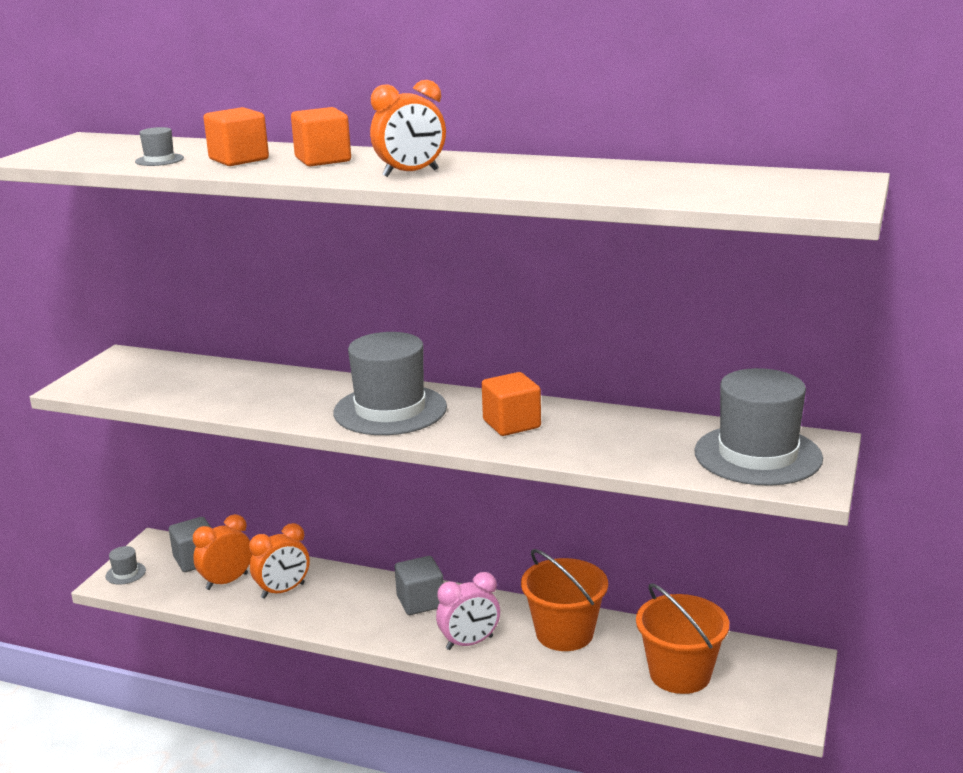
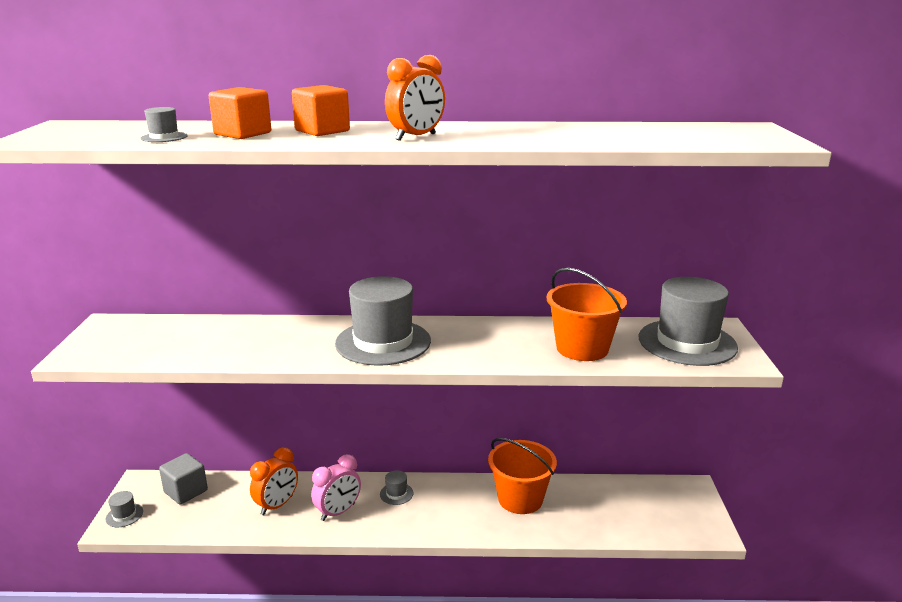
camera: 20 degrees left, 0 degrees up
orange clock [193,514,252,590] -> none
grey cube [395,556,444,615] -> grey hat [380,470,413,505]
pink clock [436,572,500,650] -> pink clock moved to [311,454,361,521]
orange cube [482,372,541,436] -> none
orange bucket [636,583,729,694] -> orange bucket moved to [547,268,627,361]

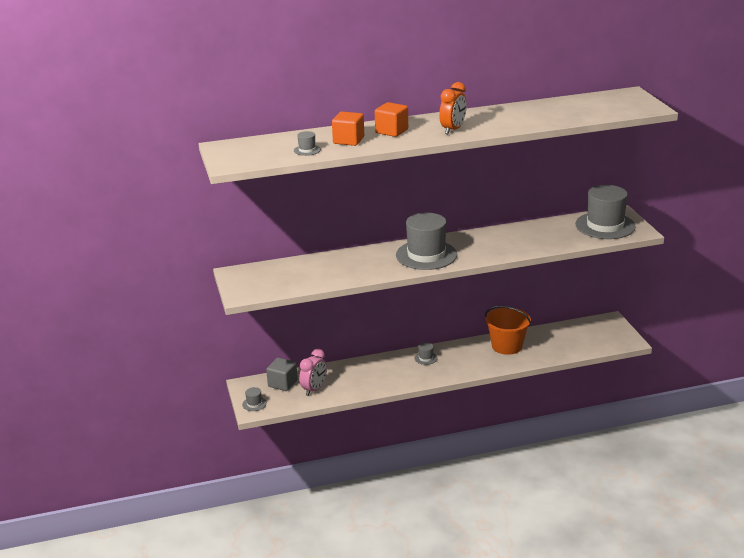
camera: 15 degrees left, 5 degrees up
orange clock [250,447,298,515] -> none
pink clock [311,454,361,521] -> pink clock moved to [299,349,327,396]
orange bucket [547,268,627,361] -> none

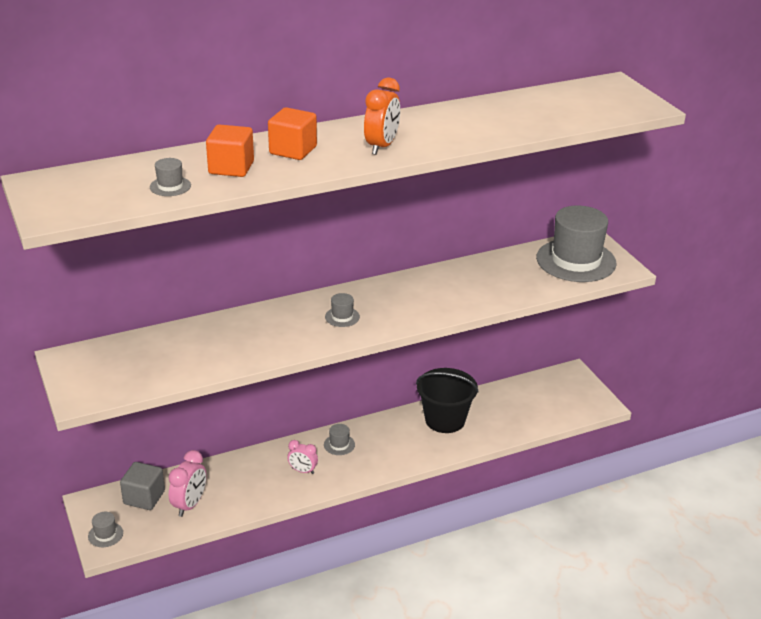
camera: 10 degrees left, 5 degrees up
grey hat [396,213,457,270] -> grey hat [325,293,360,327], size x0.40
orange bucket [485,306,531,355] -> black bucket [416,368,479,433]
none -> pink clock [287,440,318,474]

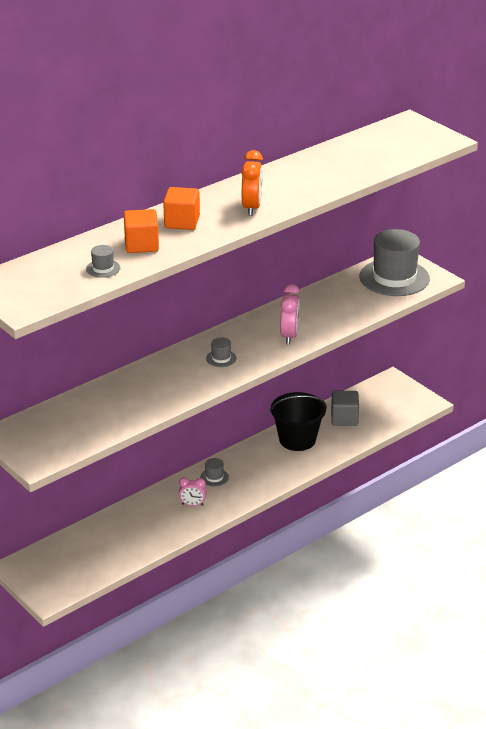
camera: 15 degrees left, 0 degrees up
grey hat [88,512,123,547] -> none
grey cube [120,462,165,510] -> grey cube moved to [331,390,359,426]
pink clock [168,450,206,517] -> pink clock moved to [280,284,300,344]

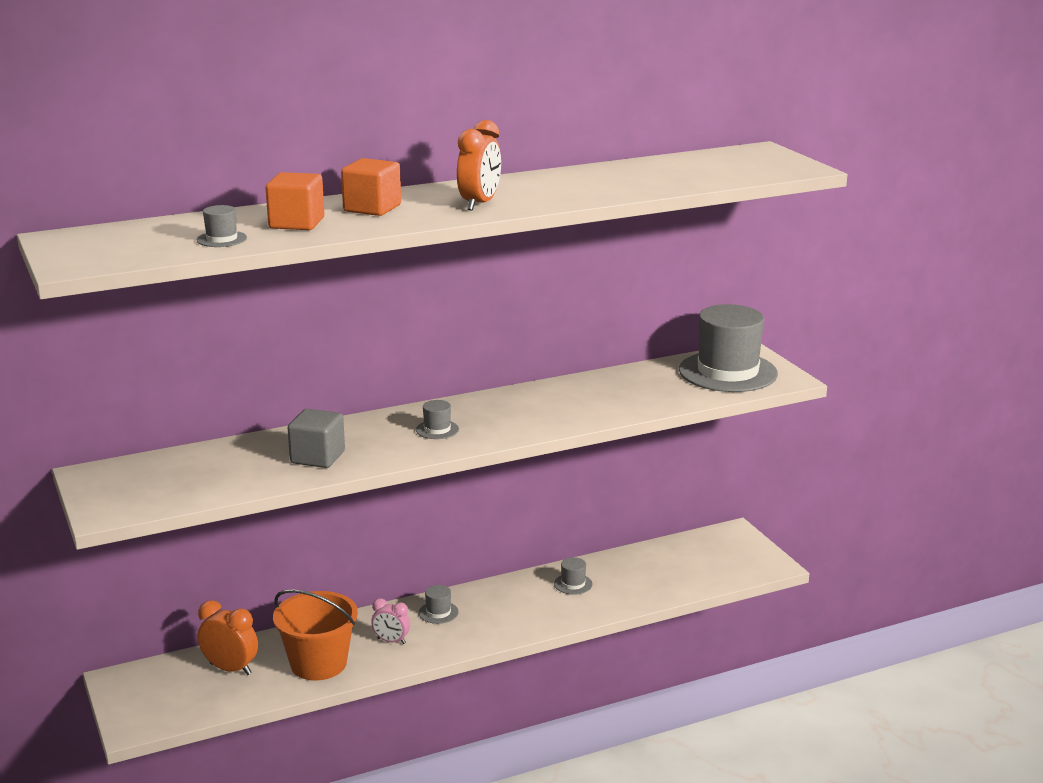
camera: 15 degrees right, 10 degrees down
black bucket [270,392,327,451] -> grey hat [554,557,593,595]
pink clock [280,284,300,344] -> none
grey cube [331,390,359,426] -> grey cube moved to [288,409,345,468]
none -> orange clock [198,600,258,675]
none -> orange bucket [273,589,358,681]

